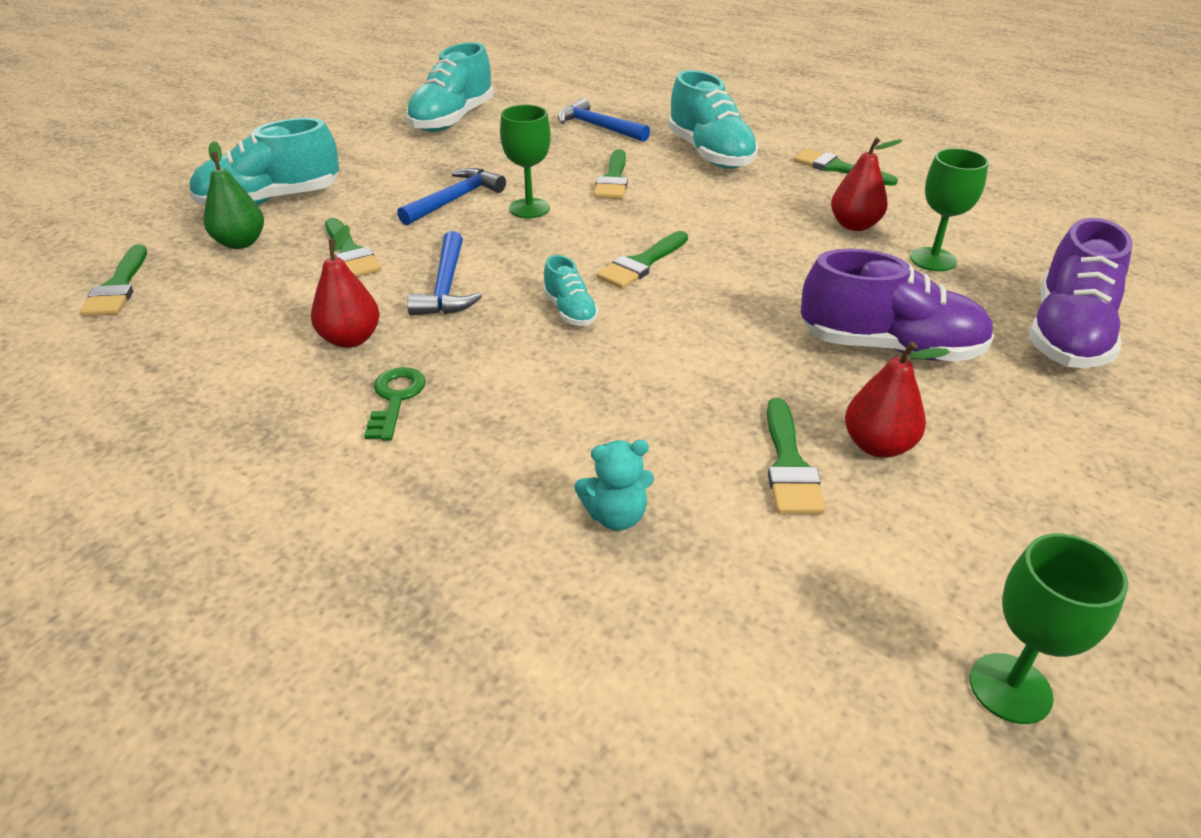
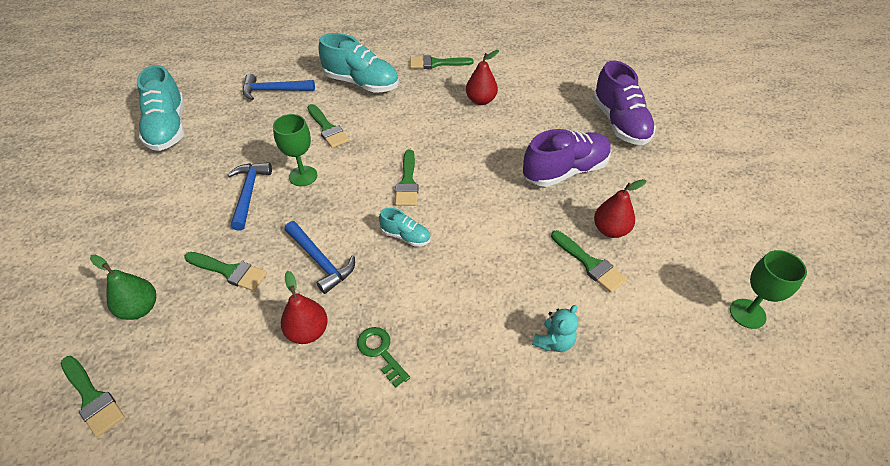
camera: 40 degrees left, 10 degrees up
turquoise shoe [189,118,339,206] -> none
green goblet [910,148,989,271] -> none

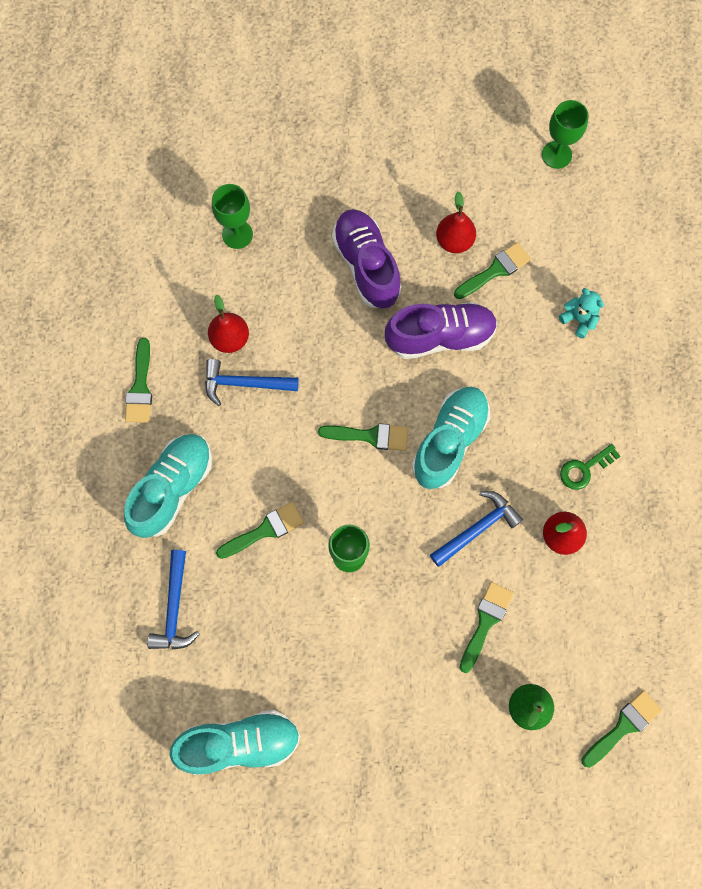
camera: 85 degrees left, 25 degrees up
blue hammer [227,162,272,231] -> blue hammer moved to [205,359,299,406]
turquoise shoe [379,208,431,247] -> turquoise shoe [412,387,490,489], size x1.99
purple shoe [593,61,656,145] -> purple shoe moved to [385,302,498,359]
none -> green goblet [212,184,253,249]

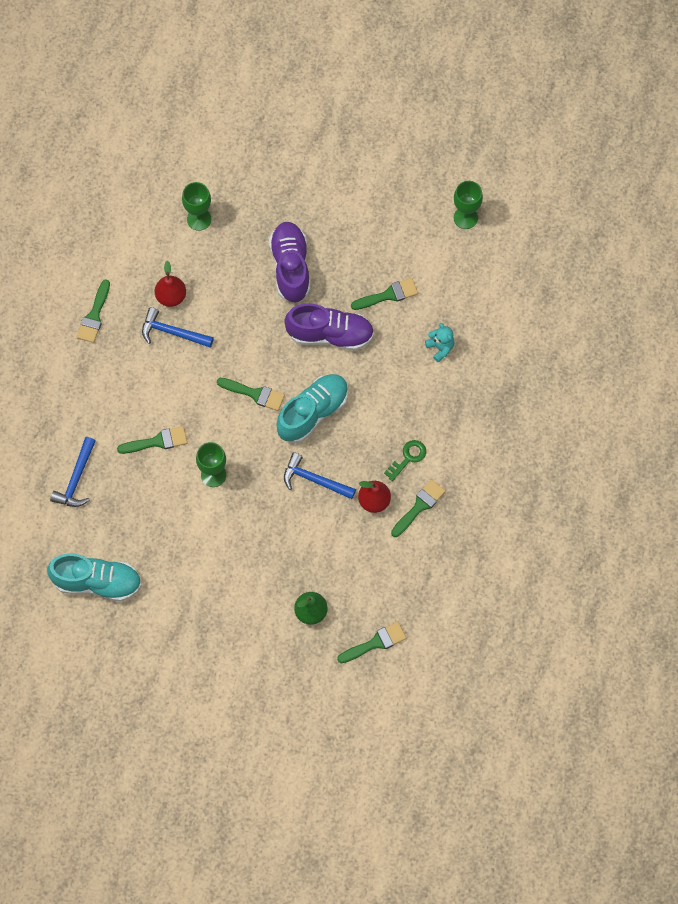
camera: 15 degrees right, 5 degrees down
turquoise shoe [124,434,212,538] -> none
blue hammer [430,491,523,567] -> blue hammer turned 135 degrees counterclockwise [284,453,356,499]
red pear [436,191,476,253] -> none
green brush [460,582,513,673] -> green brush moved to [391,479,446,537]
green key [560,444,621,490] -> green key turned 150 degrees clockwise [384,440,426,481]

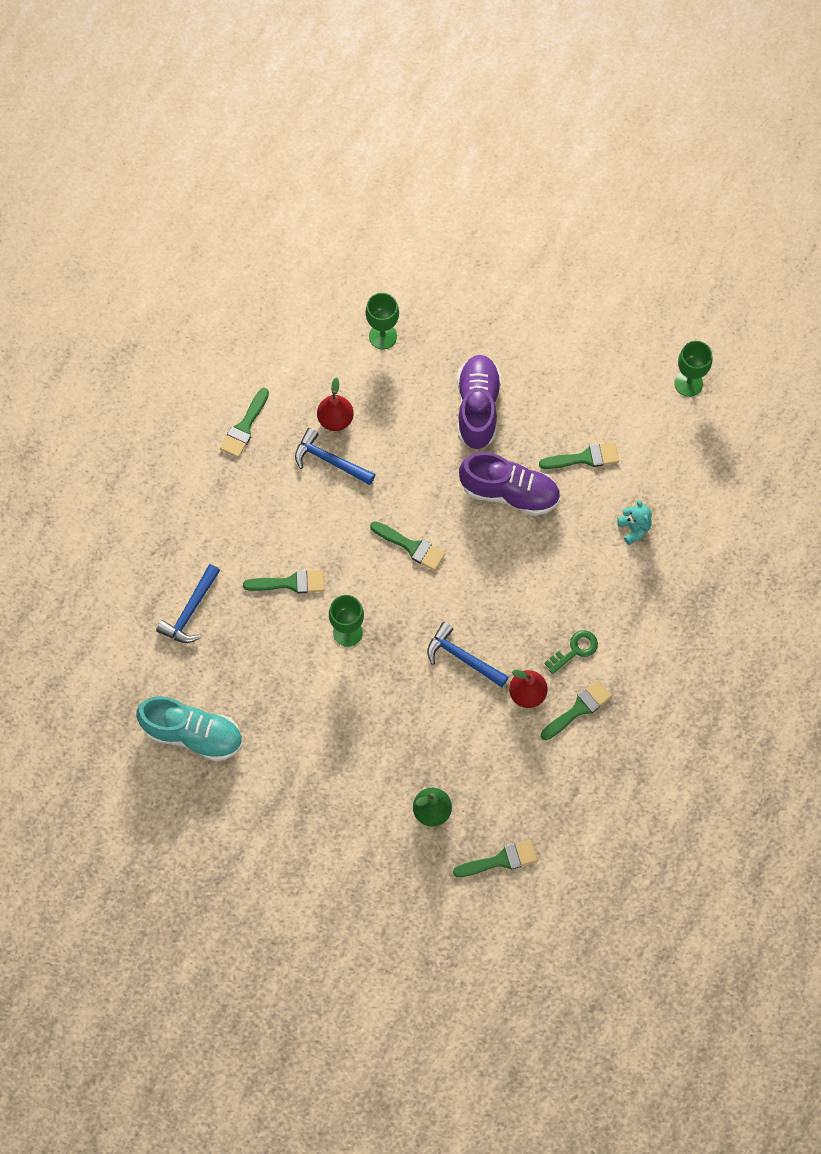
camera: 10 degrees right, 0 degrees up
turquoise shoe [276,374,348,443] -> none

